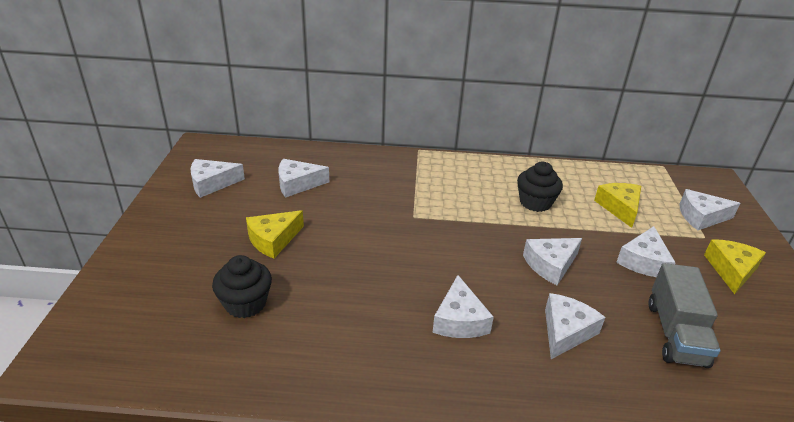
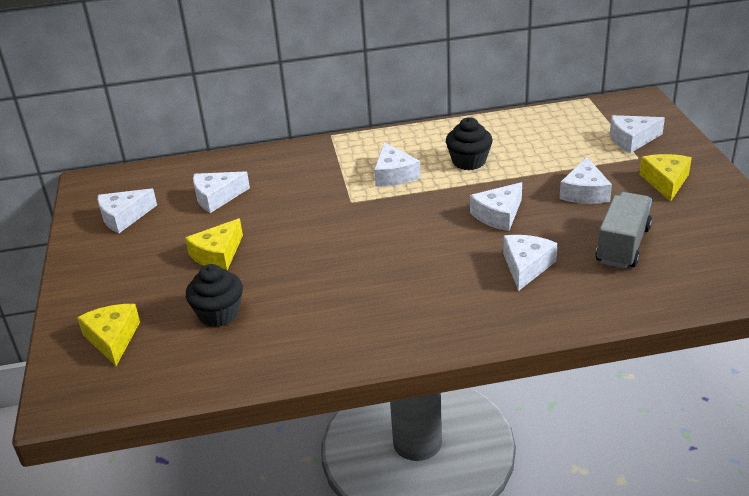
camera: 10 degrees left, 0 degrees up
white cheese [432,275,494,338] -> white cheese moved to [374,142,421,186]
yellow cheese [594,183,641,228] -> yellow cheese moved to [77,304,140,366]
grey truck [648,263,720,368] -> grey truck turned 150 degrees counterclockwise [596,192,652,269]

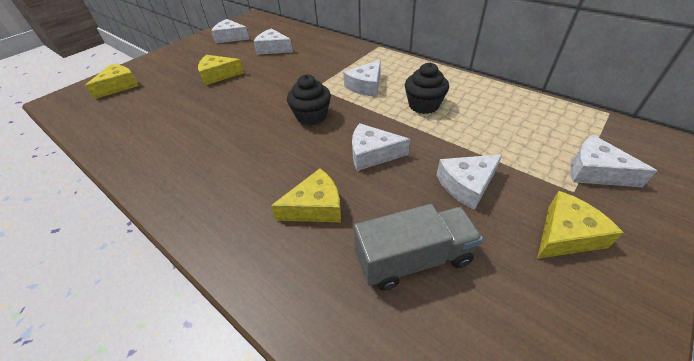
camera: 50 degrees right, 10 degrees up
black cupcake [186,264,243,327] -> black cupcake moved to [287,75,331,126]
white cheese [503,235,558,291] -> yellow cheese [271,168,341,222]

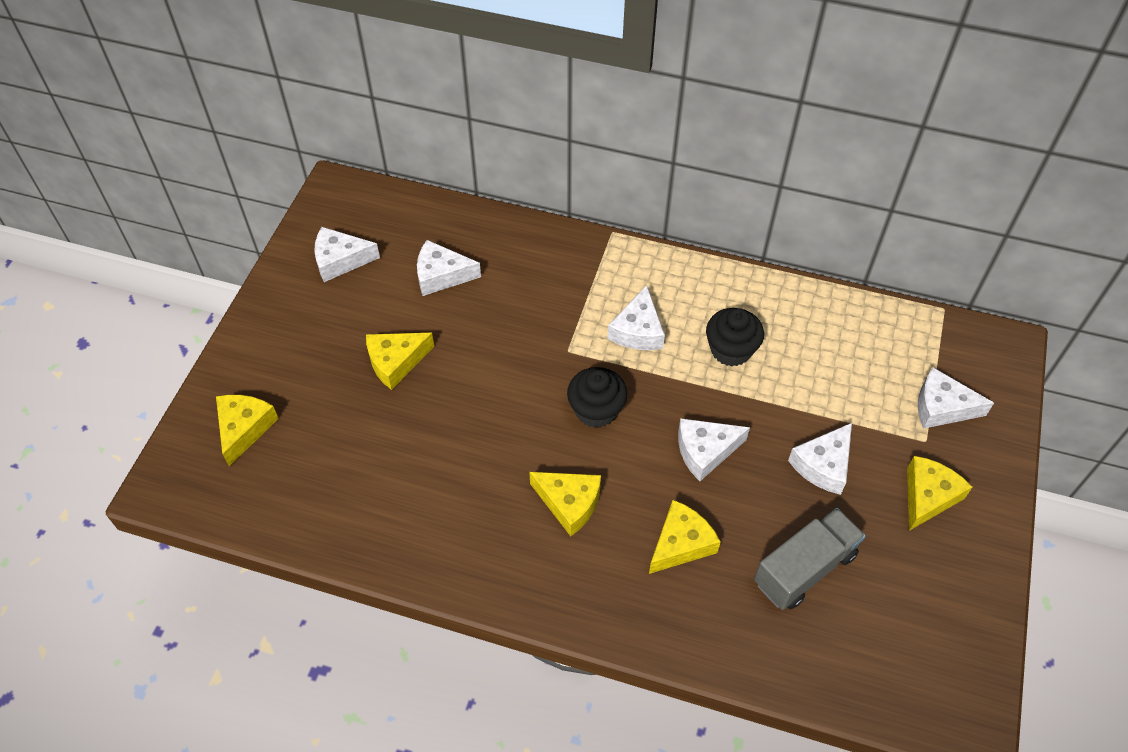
camera: 25 degrees left, 10 degrees up
none -> yellow cheese [529,472,601,536]

